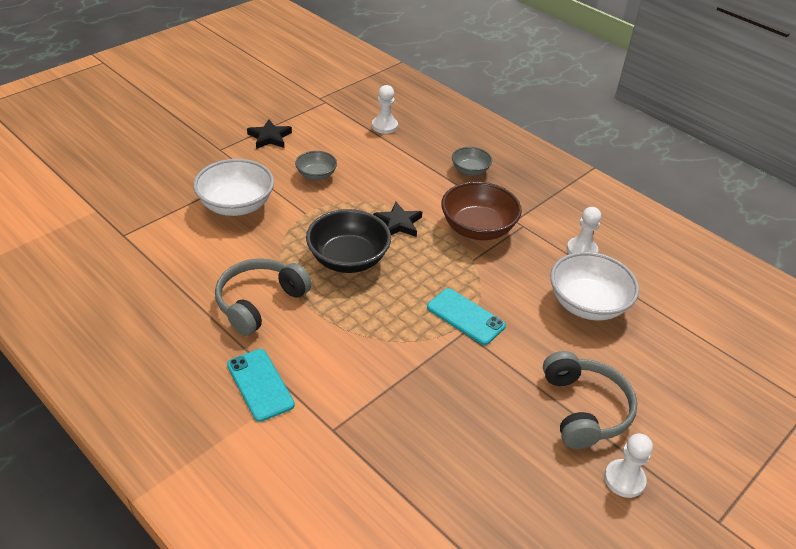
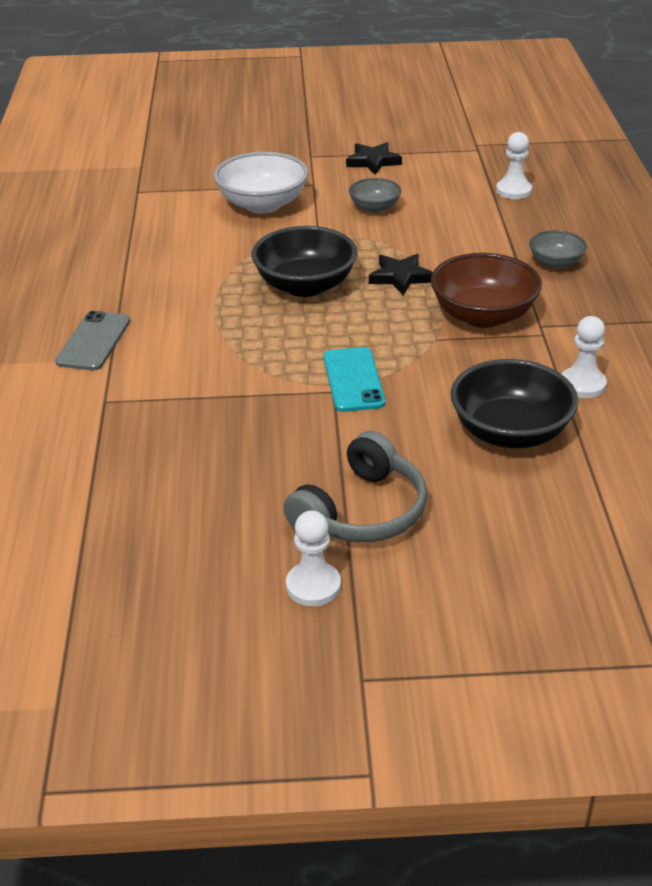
camera: 45 degrees right, 5 degrees down
grey headphones [215,258,312,336] -> none
turquoise phone [227,349,295,422] -> grey phone [55,311,130,370]
white bowl [550,252,639,321] -> black bowl [451,359,578,448]

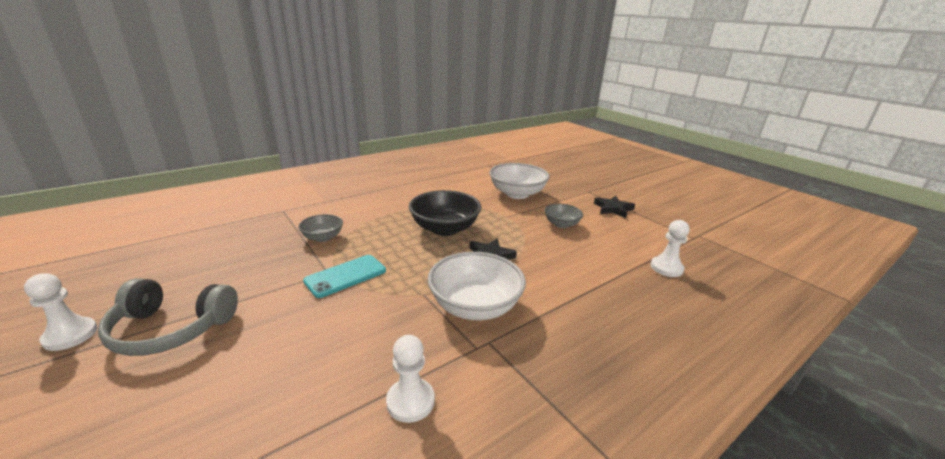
camera: 55 degrees right, 10 degrees down
grey phone [55,311,130,370] -> none
brown bowl [431,253,542,328] -> white bowl [428,252,526,320]
black bowl [451,359,578,448] -> none
grey bowl [529,230,587,269] -> grey bowl moved to [298,214,343,242]

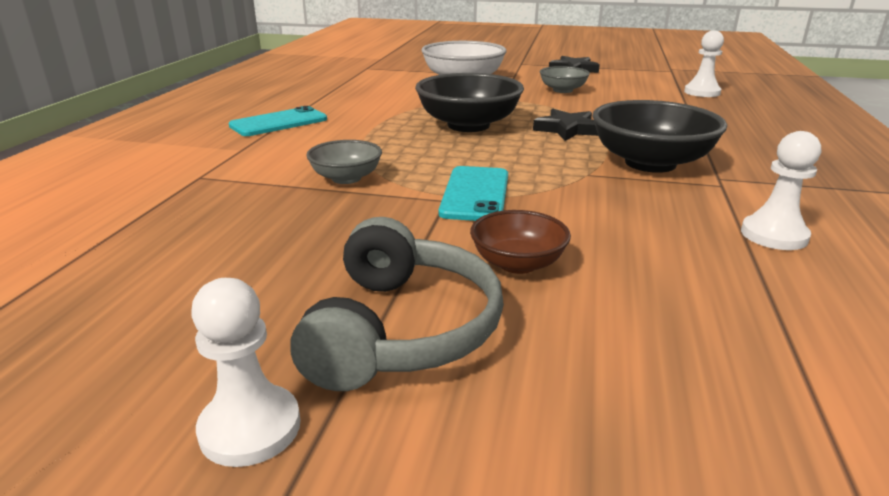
camera: 40 degrees left, 0 degrees up
grey headphones [98,278,238,356] -> grey headphones turned 45 degrees counterclockwise [290,217,504,391]
white bowl [428,252,526,320] -> black bowl [593,100,727,173]
none -> turquoise phone [229,106,327,136]
none -> brown bowl [470,210,571,274]

